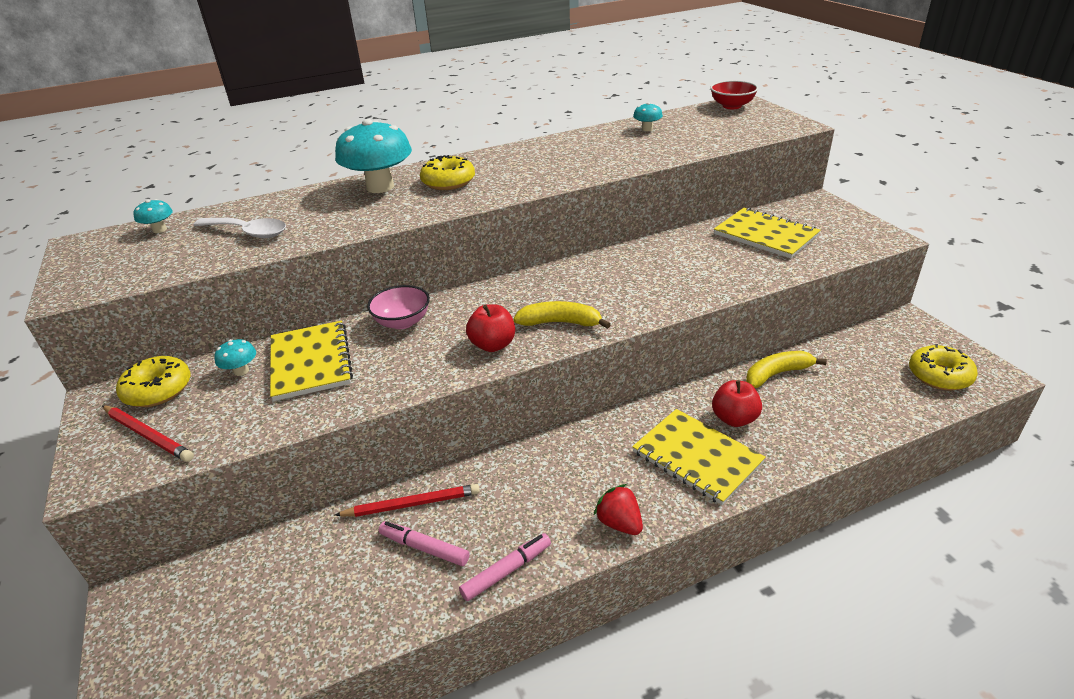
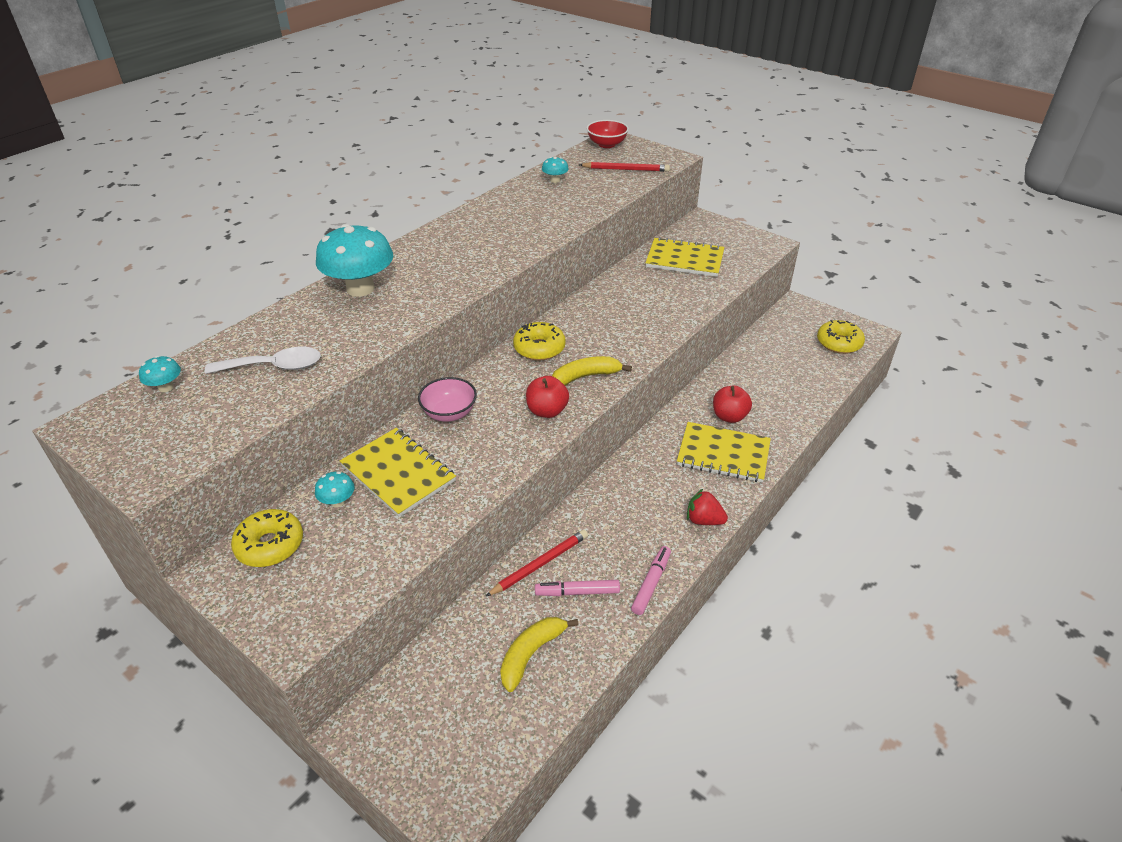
camera: 30 degrees left, 5 degrees up
red pencil [102,405,194,462] -> red pencil moved to [579,162,670,172]
yellow donut [420,155,475,190] -> yellow donut moved to [513,322,566,361]
yellow banana [746,351,827,388] -> yellow banana moved to [500,617,579,692]

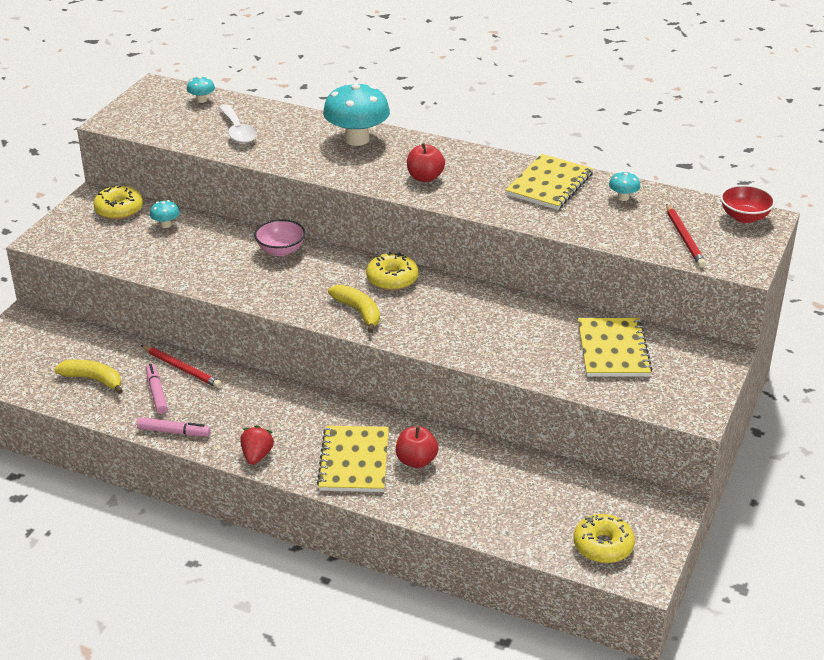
camera: 75 degrees right, 5 degrees down
yellow notebook [340,428,456,517] -> yellow notebook moved to [505,154,593,210]
red apple [526,376,569,418] -> red apple moved to [407,143,445,182]

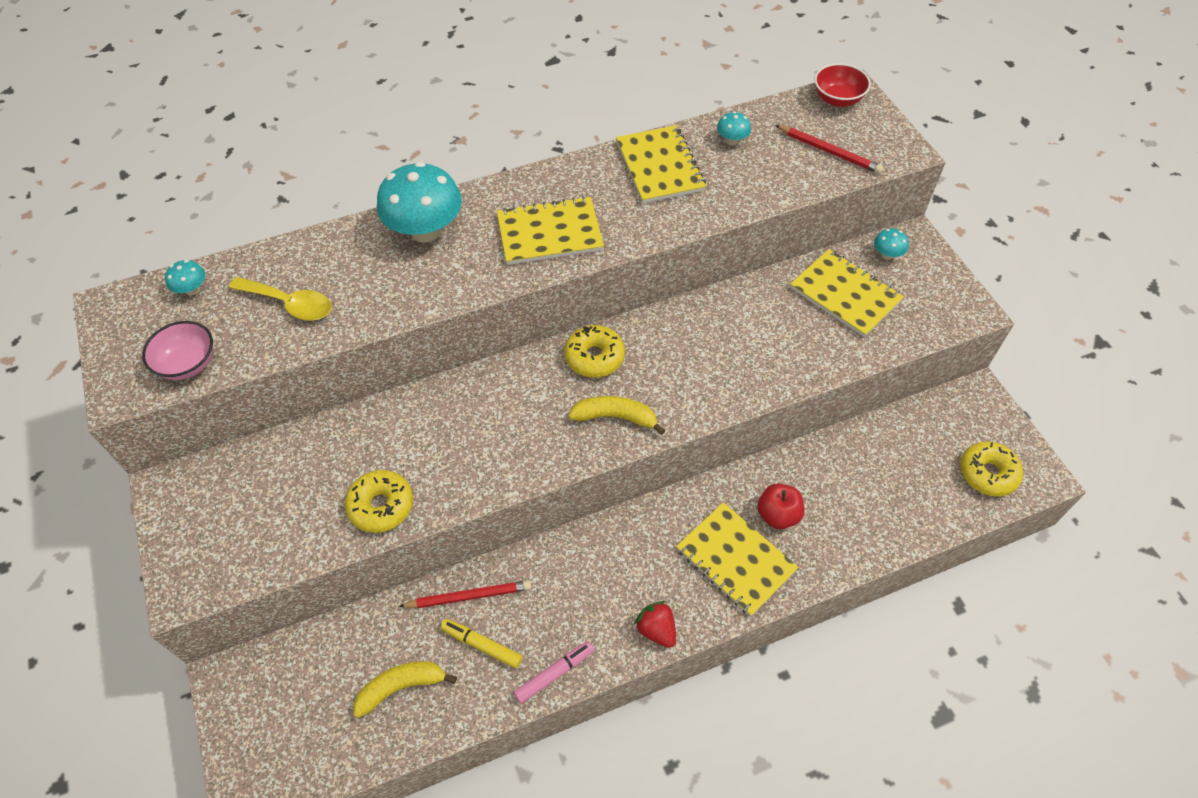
camera: 45 degrees left, 20 degrees up
yellow donut [93,185,143,220] -> yellow donut moved to [345,470,413,533]
pink marker [146,364,168,414] -> yellow marker [441,619,522,668]
turquoise mushroom [150,200,180,228] -> turquoise mushroom moved to [874,228,909,260]
white spoon [219,105,257,144] -> yellow spoon [229,277,332,321]
pink bowl [254,219,306,256] -> pink bowl moved to [142,321,213,380]
red apple [407,143,445,182] -> yellow notebook [497,196,604,265]

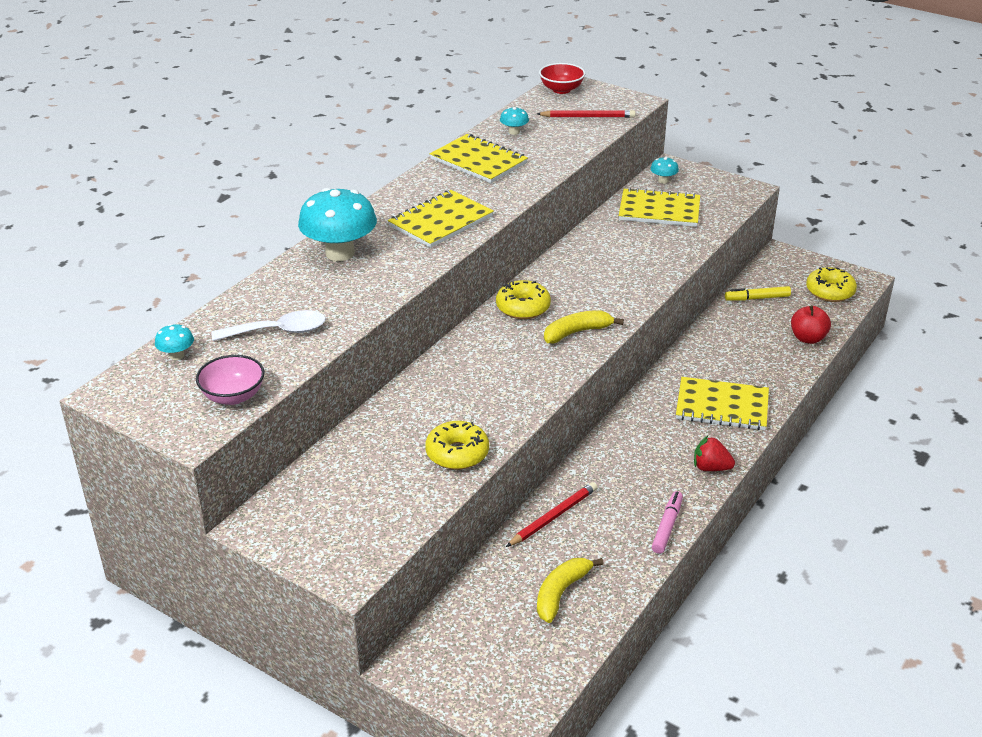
camera: 35 degrees left, 20 degrees down
yellow spoon [229,277,332,321] -> white spoon [212,310,326,341]
yellow marker [441,619,522,668] -> yellow marker moved to [725,286,791,301]
red apple [757,483,805,529] -> red apple moved to [791,305,831,344]

